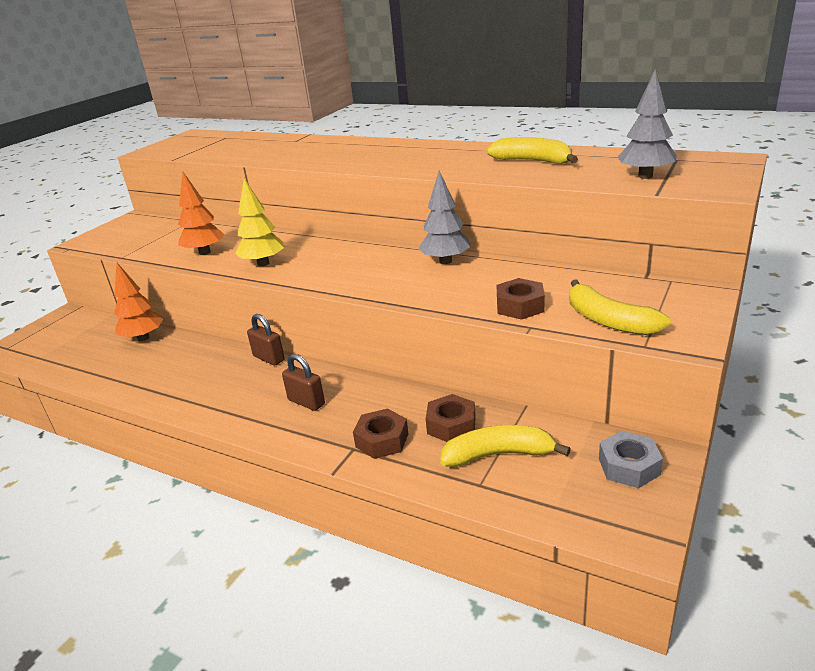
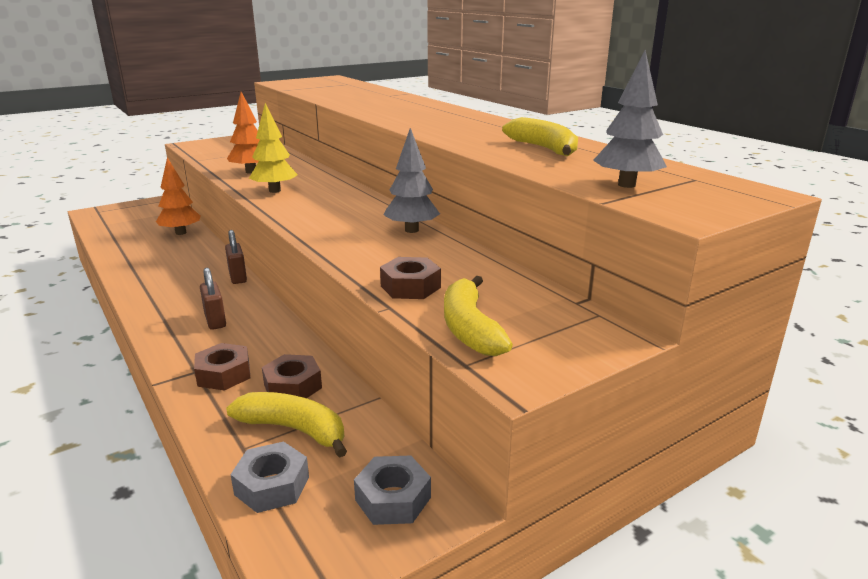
camera: 25 degrees right, 5 degrees down
none -> grey nut [230,442,309,513]

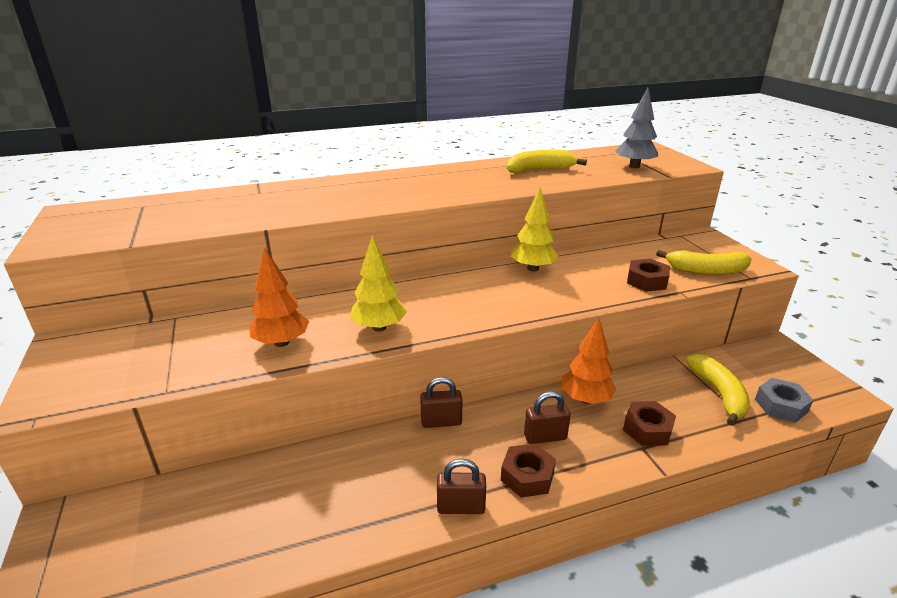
camera: 75 degrees left, 5 degrees up
orange tree [156,157,200,235] -> orange tree moved to [561,318,616,404]
yellow banana [226,392,347,458] -> yellow banana turned 135 degrees clockwise [686,354,750,426]
brown nut [262,354,322,398] -> brown nut moved to [501,443,556,497]
grey nut [354,456,431,525] -> none
grey tree [383,128,440,233] -> yellow tree [511,188,558,272]
none -> brown padlock [437,459,486,514]

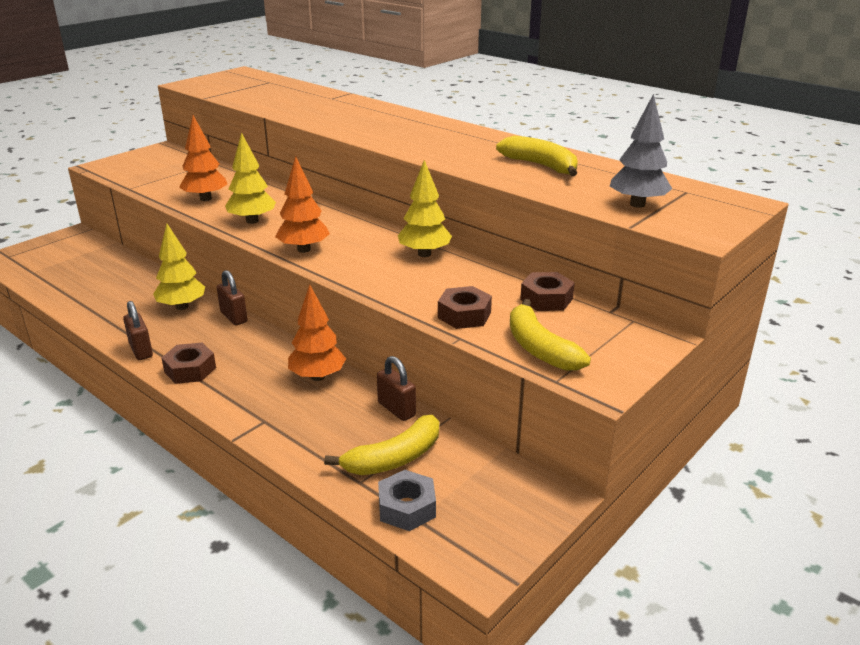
camera: 60 degrees right, 0 degrees up
brown padlock [524,391,570,444] -> brown padlock moved to [377,356,416,421]
brown nut [623,401,676,446] -> brown nut moved to [520,272,575,311]
none -> yellow tree [153,224,205,310]
none -> orange tree [275,156,330,253]

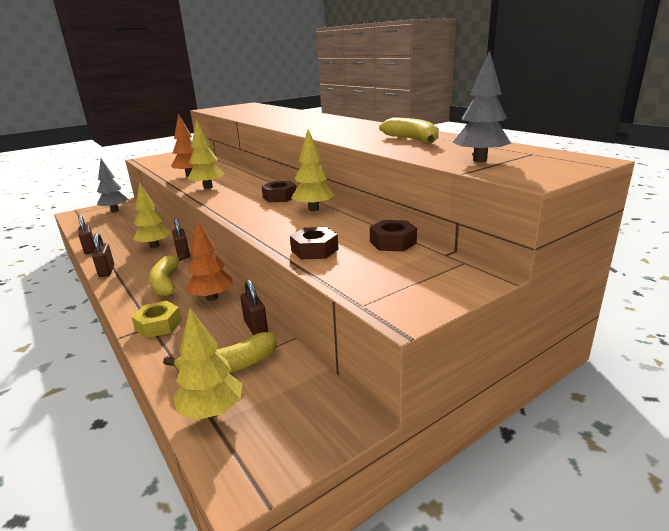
camera: 15 degrees right, 5 degrees down
brown nut [161,343,216,384] -> brown nut moved to [261,181,297,202]
orange tree [275,156,330,253] -> none
grey nut [378,470,436,531] -> yellow tree [173,308,243,420]
yellow banana [510,299,591,371] -> yellow banana moved to [149,254,186,296]
none -> brown padlock [78,215,95,254]
none -> grey tree [97,159,128,212]
none -> yellow nut [131,301,182,338]

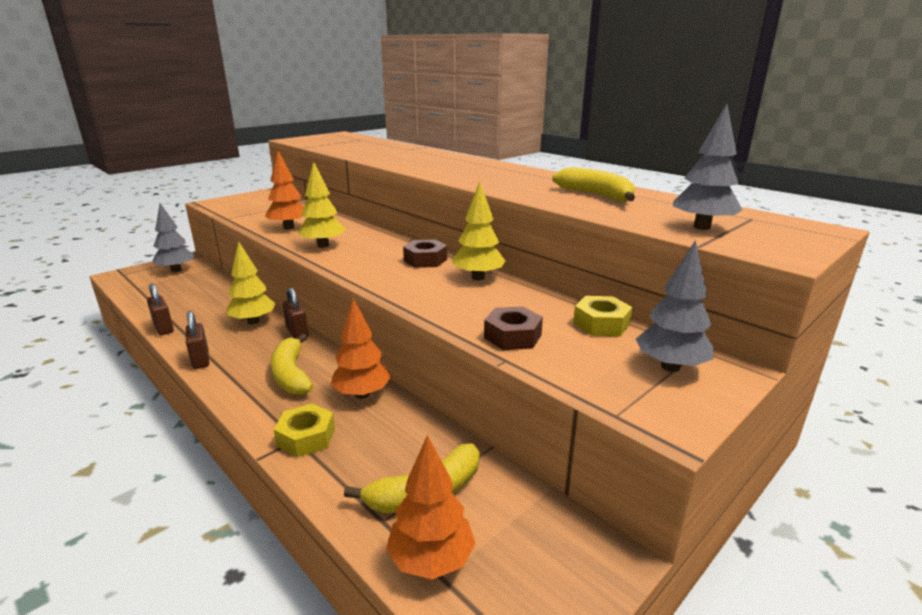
camera: 10 degrees left, 0 degrees up
yellow tree [173,308,243,420] -> orange tree [386,435,476,579]
brown padlock [240,280,268,336] -> none
brown nut [370,220,417,252] -> yellow nut [573,296,632,336]
none -> grey tree [636,240,713,372]

